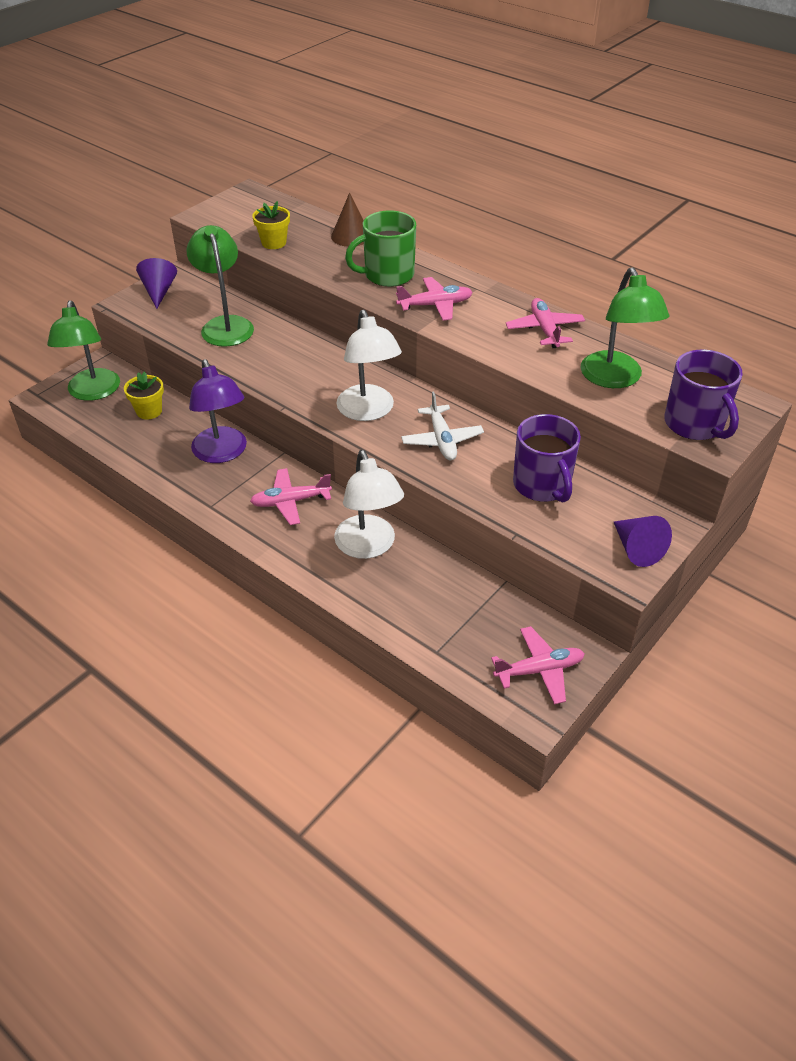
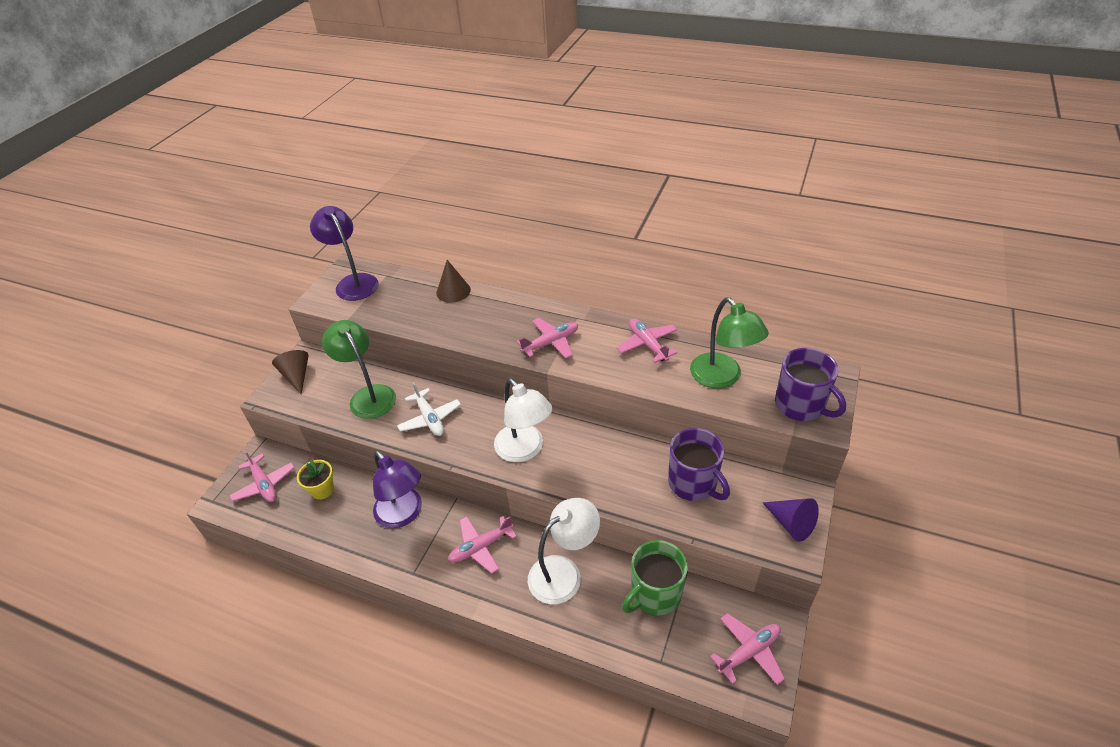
camera: 15 degrees left, 0 degrees up
green lamp [47,300,120,401] -> pink plane [229,450,295,502]
purple cone [136,258,177,309] -> brown cone [272,350,309,394]
yellow flower pot [252,201,290,249] -> none
white lamp [334,450,404,559] -> white lamp turned 90 degrees counterclockwise [528,498,600,604]
green mug [345,210,416,287] -> green mug moved to [622,540,688,616]
white plane [401,391,484,460] -> white plane moved to [397,382,461,436]
none -> purple lamp [310,206,379,301]

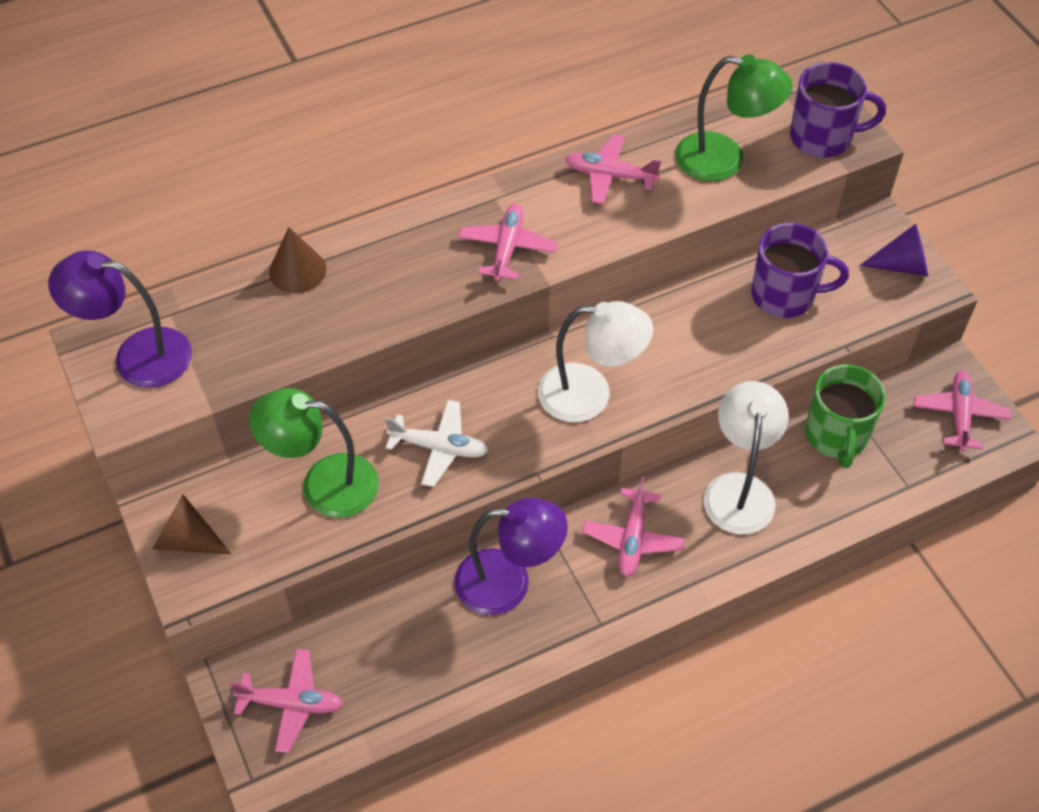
camera: 50 degrees left, 10 degrees up
yellow flower pot [297,460,334,500] -> none

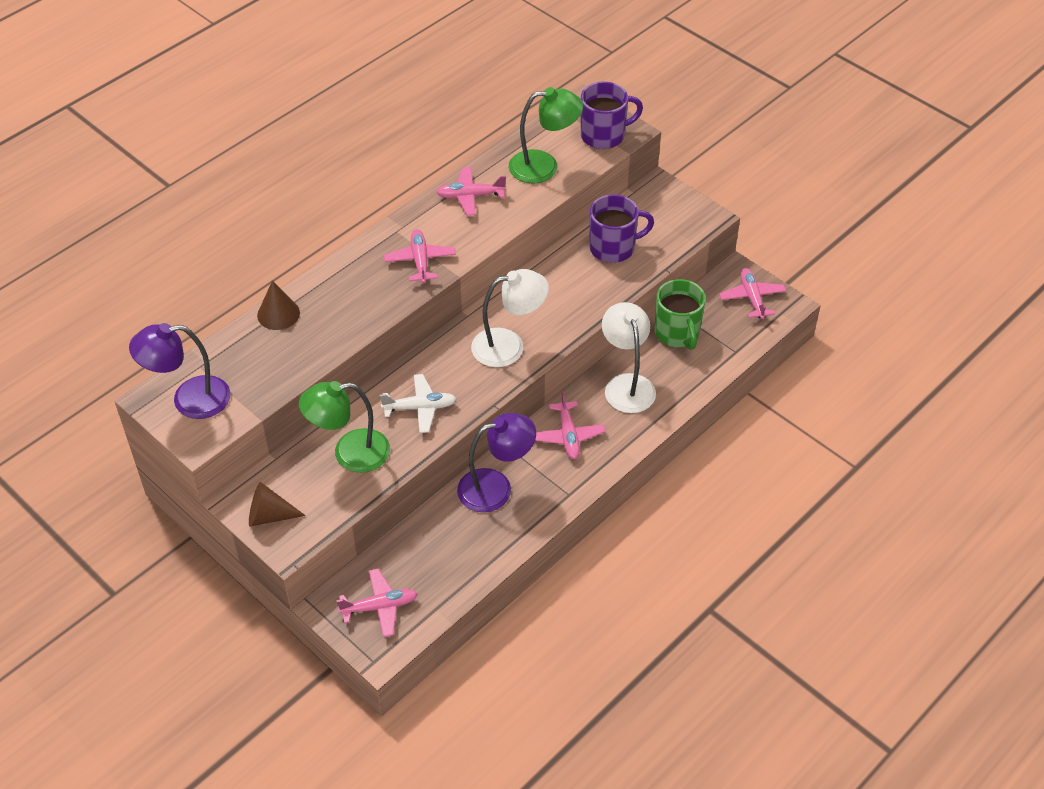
camera: 20 degrees left, 5 degrees down
purple cone [860,224,928,276] -> none

